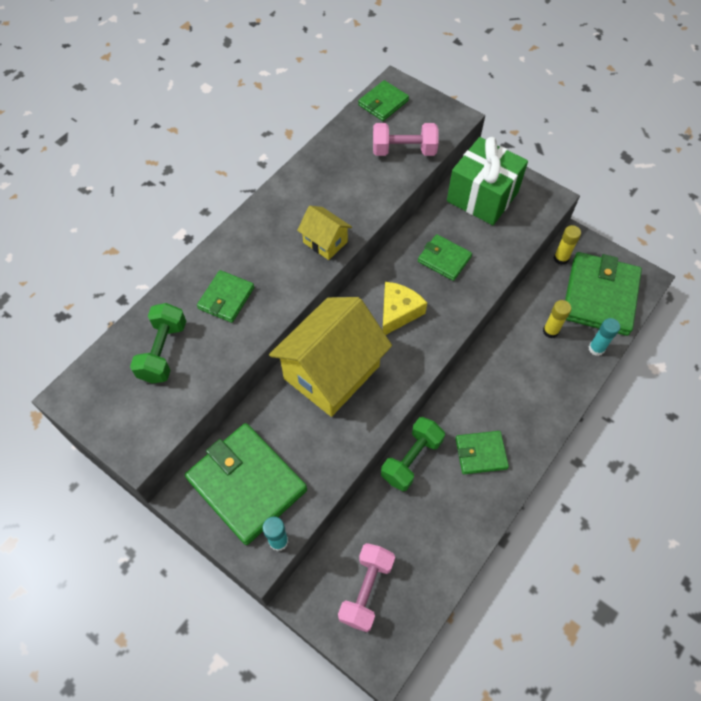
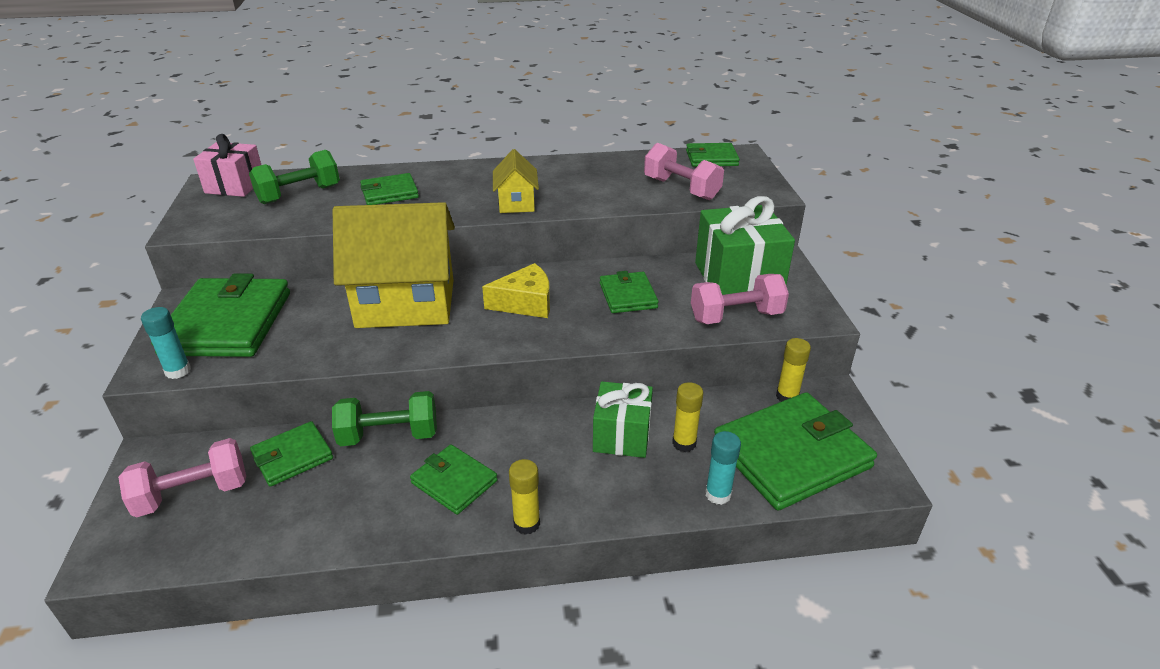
camera: 45 degrees right, 25 degrees down
none -> pink gift [193,134,261,197]
none -> green wallet [250,421,333,487]
none -> yellow glue stick [509,459,540,535]
none -> green gift [593,381,653,458]
none -> pink dumbbell [691,274,789,324]

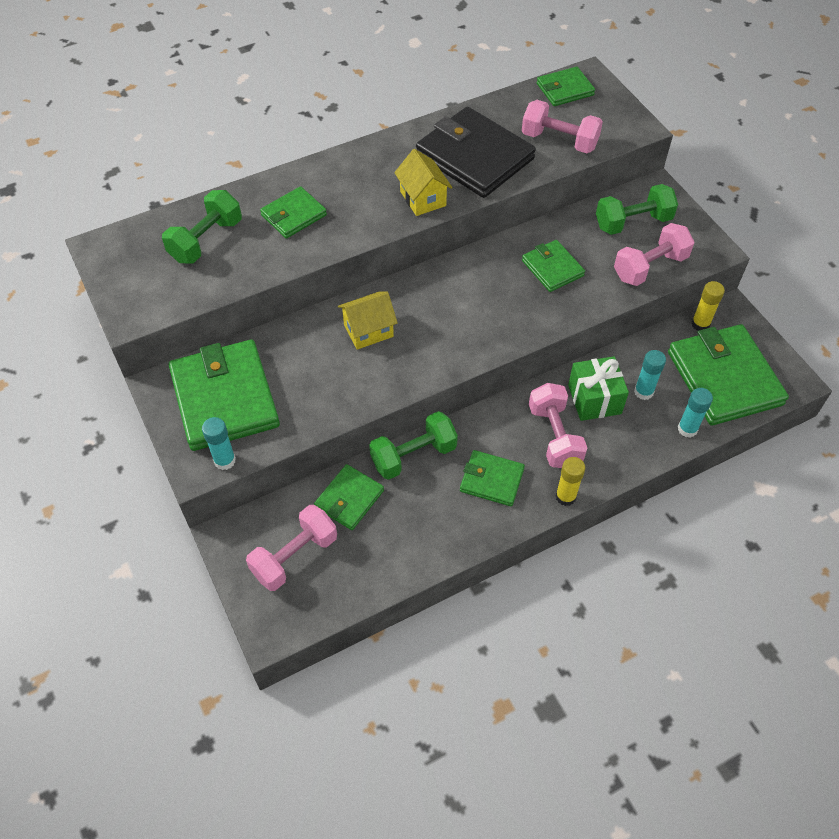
camera: 20 degrees left, 20 degrees up
pink gift [193,134,261,197] -> none
yellow house [333,202,455,328] -> yellow house [338,291,398,350], size x0.48
yellow cheese [482,263,550,318] -> none
yellow glue stick [672,382,703,452] -> turquoise glue stick [634,350,666,400]
green gift [695,196,795,295] -> green dumbbell [596,184,678,235]
green wallet [714,392,877,510] -> green wallet turned 60 degrees counterclockwise [668,324,789,426]
none -> black wallet [416,107,536,198]
none -> pink dumbbell [529,383,587,468]

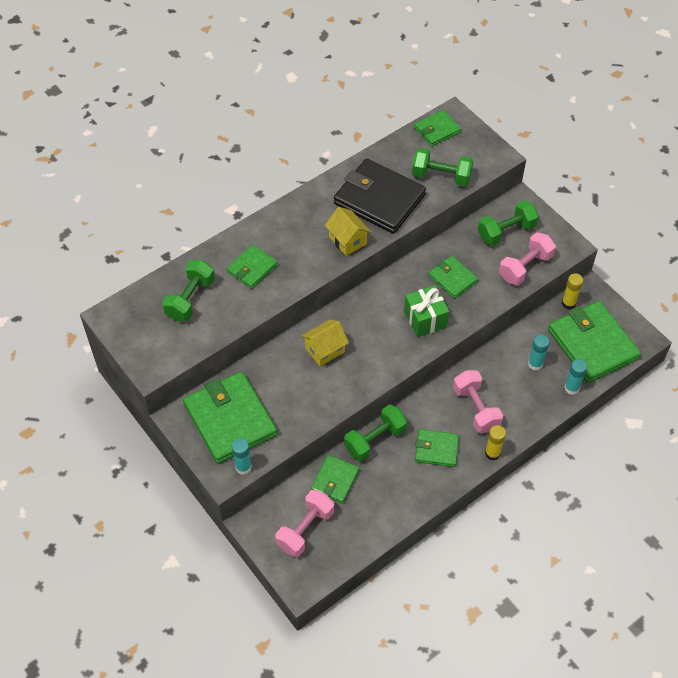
camera: 10 degrees left, 0 degrees up
pink dumbbell [522,100,603,153] -> green dumbbell [412,148,473,186]
green gift [568,356,629,421] -> green gift moved to [404,286,449,337]

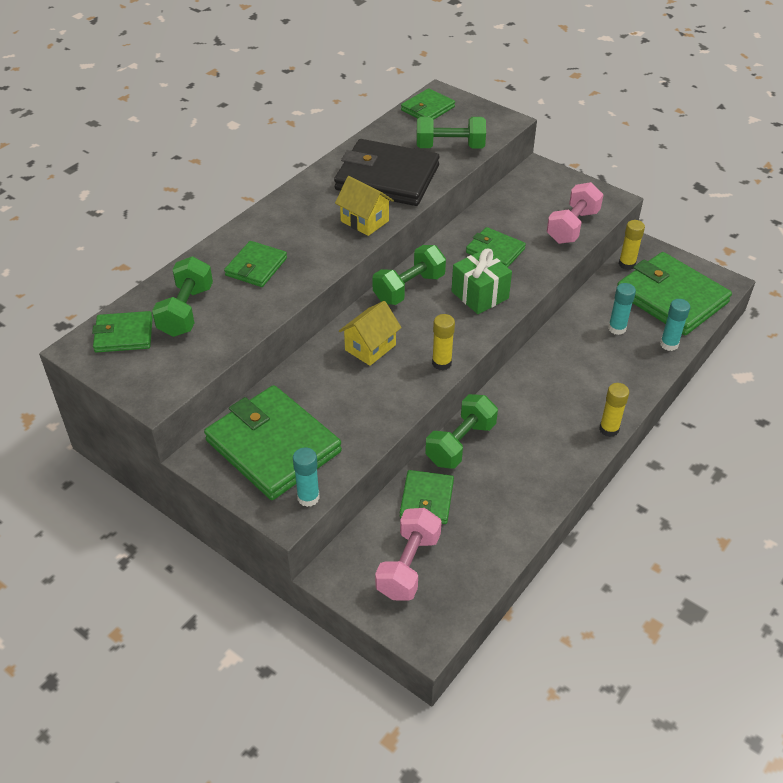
camera: 15 degrees left, 10 degrees down
green wallet [415,429,459,467] -> green wallet moved to [92,311,153,353]
pink dumbbell [453,370,503,433] -> none
green dumbbell [478,200,539,246] -> green dumbbell moved to [373,245,446,305]
none -> yellow glue stick [432,314,455,370]

